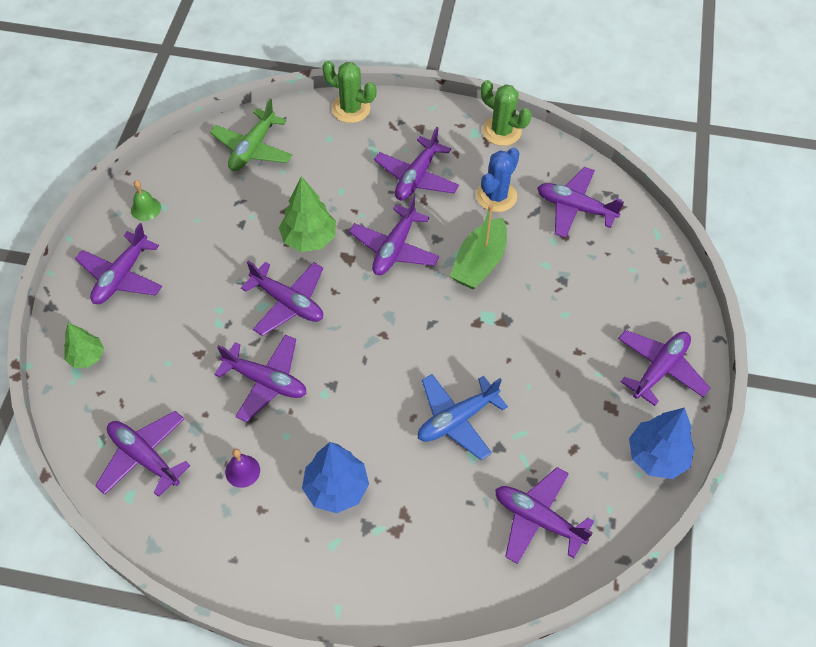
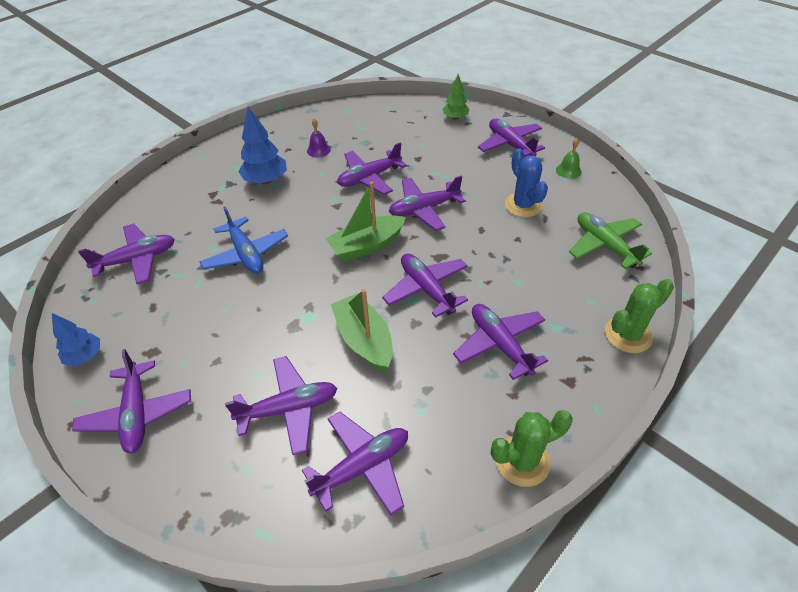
camera: 125 degrees right, 10 degrees down
purple plane [95,411,191,497] -> purple plane moved to [225,356,337,455]
green tree [279,176,336,252] -> none
blue plane [418,374,508,460] -> blue plane turned 150 degrees clockwise [199,207,288,274]
blue cactus [476,147,520,212] -> blue cactus moved to [505,149,548,217]
blue tree [629,407,695,479] -> blue tree [52,313,100,366], size x0.64
none -> green boat [326,181,406,261]

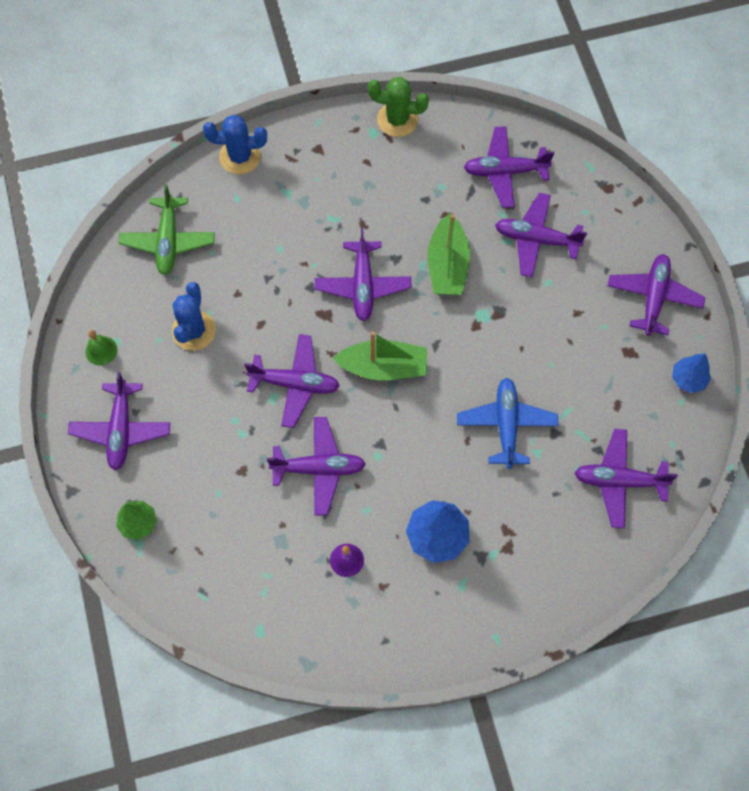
camera: 150 degrees left, 20 degrees up
purple plane [453,304,548,380] -> none
green cactus [605,279,674,353] -> blue cactus [203,115,267,174]

